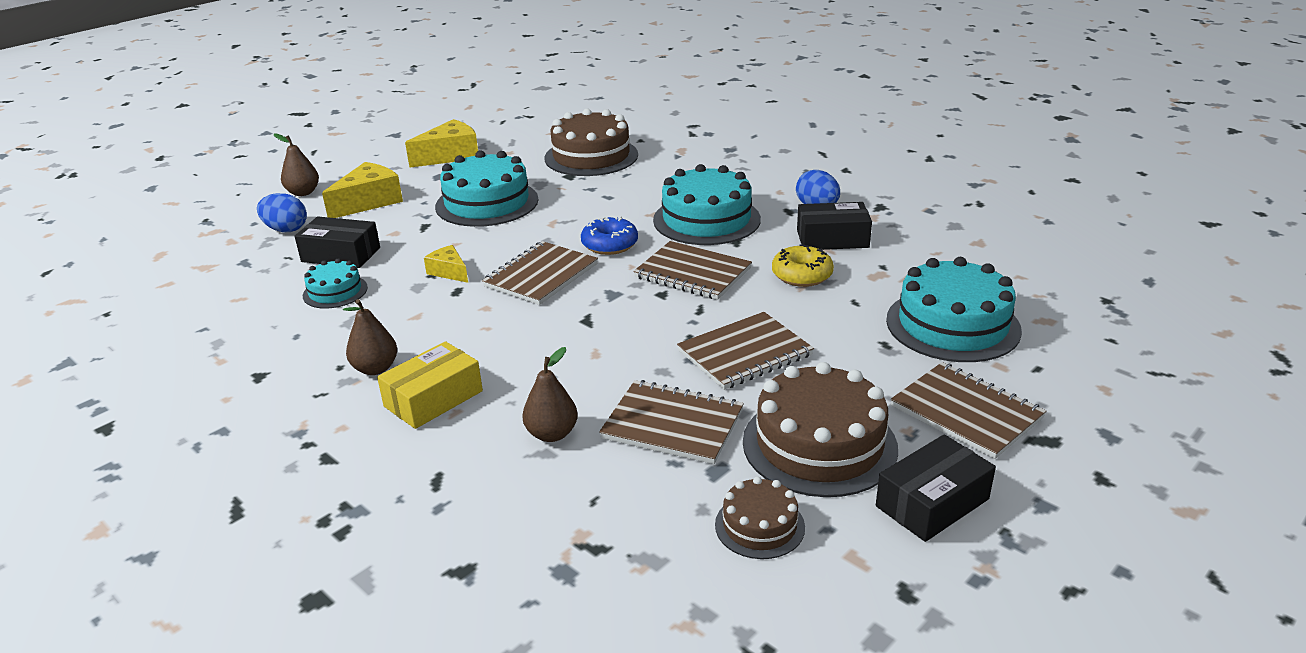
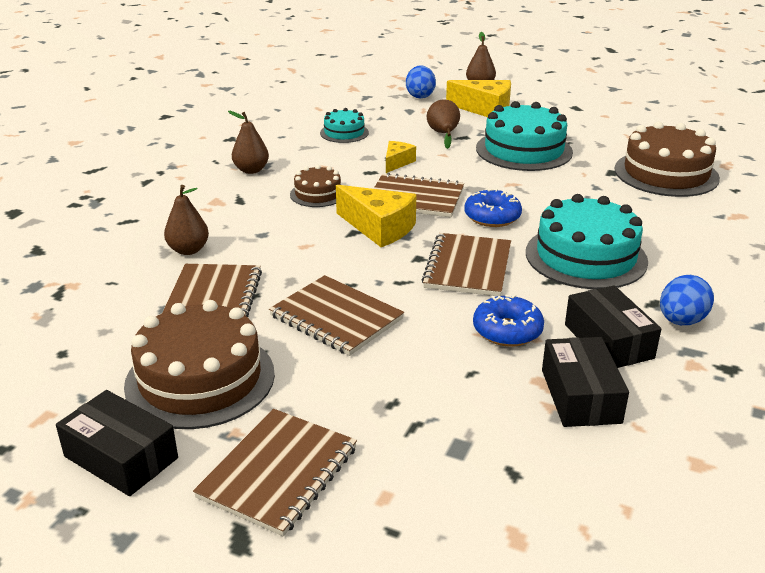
camera: 70 degrees right, 0 degrees up
black box [295,217,380,268] -> black box moved to [542,337,629,427]
yellow box [377,341,483,429] -> none
yellow cheese [405,119,478,168] -> yellow cheese moved to [336,185,416,247]
brown cake [715,477,805,559] -> brown cake moved to [290,165,341,207]
yellow donut [772,244,834,287] -> blue donut [473,294,544,346]
turquoise cake [886,257,1022,362] -> none
none -> brown pear [427,99,460,149]

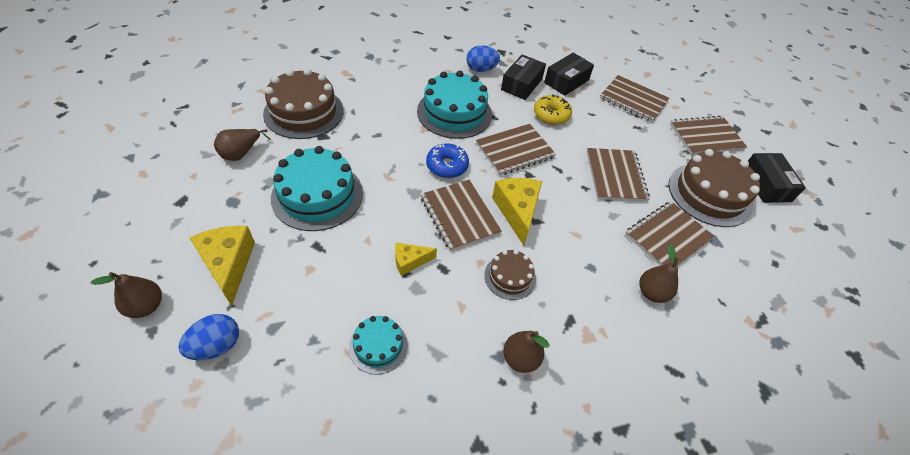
camera: 135 degrees left, 20 degrees up
brown pear [427,99,460,149] -> brown pear moved to [214,129,271,161]
blue donut [473,294,544,346] -> yellow donut [534,94,572,125]
none -> brown notebook [600,75,669,122]

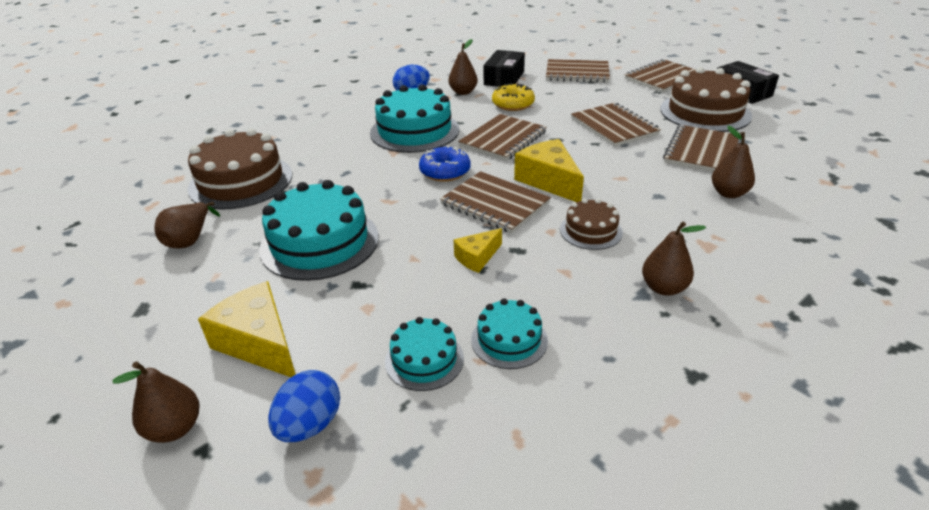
camera: 20 degrees left, 15 degrees down
black box [501,55,546,100] -> brown pear [449,39,478,95]
none -> turquoise cake [385,317,464,391]

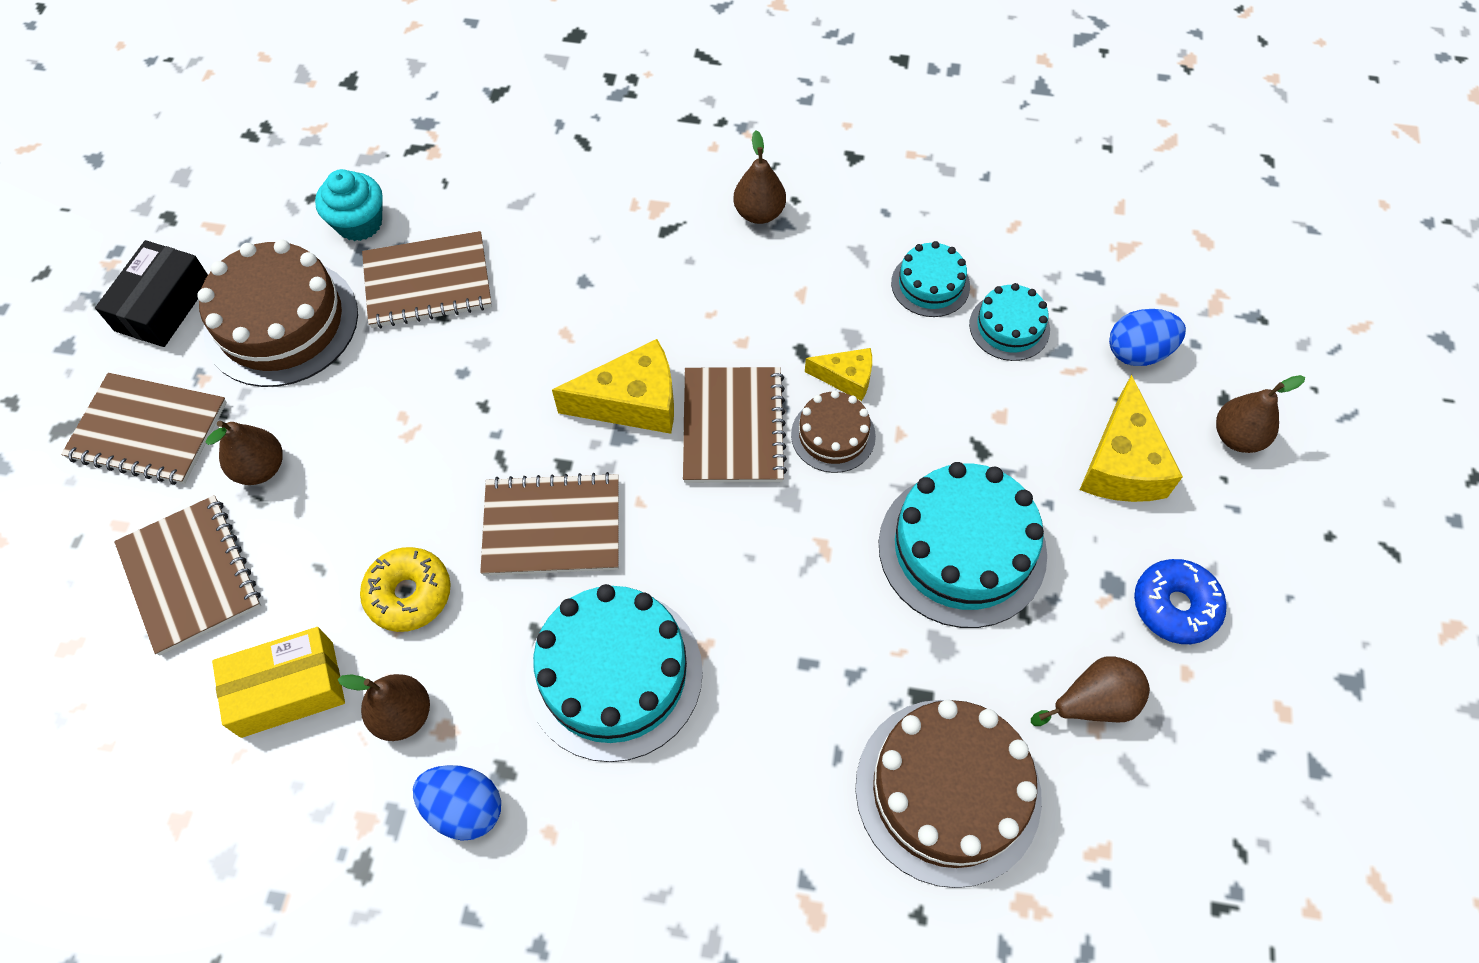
camera: 130 degrees left, 25 degrees up
blue donut [419,145,471,182] -> blue donut moved to [1134,559,1227,644]
black box [484,50,525,87] -> yellow box [212,627,345,738]
yellow cheese [514,139,584,202] -> yellow cheese turned 120 degrees counterclockwise [552,339,674,434]
brown cake [560,198,623,250] -> brown cake moved to [791,390,876,473]
brown notebook [571,103,661,147] -> none
brown pear [712,126,755,198] -> brown pear moved to [206,421,283,485]
none -> turquoise cupcake [315,169,383,241]

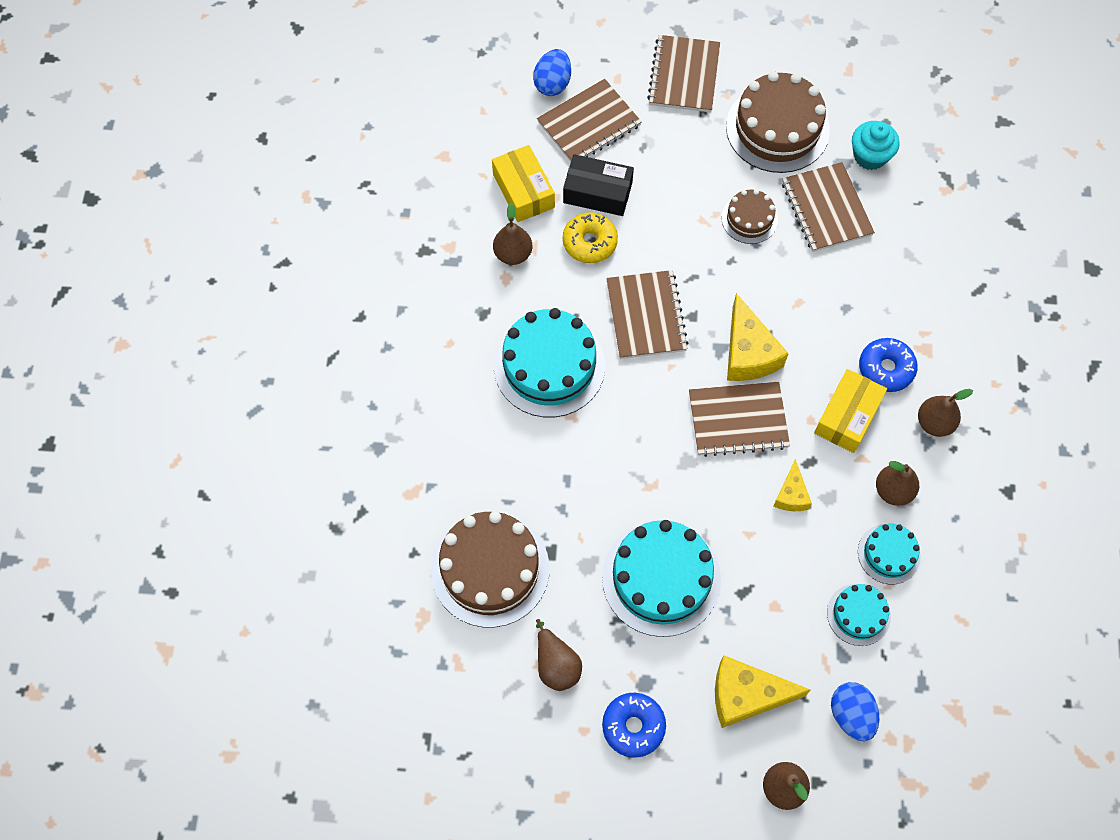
camera: 85 degrees right, 5 degrees up
black box [95,240,208,347] -> black box moved to [563,154,634,216]
brown pear [206,421,283,485] -> brown pear moved to [876,461,919,506]
blue egg [413,765,501,841] -> blue egg moved to [533,49,571,96]
brown cake [791,390,876,473] -> brown cake moved to [722,189,778,244]
none -> yellow box [814,369,887,453]
none -> blue donut [859,338,918,392]

